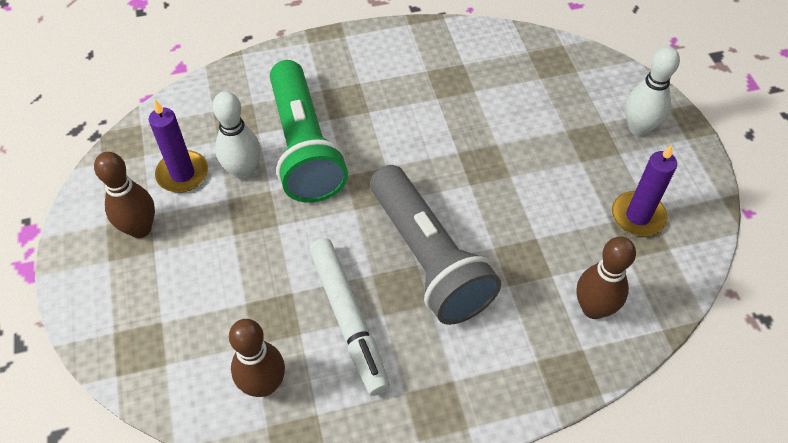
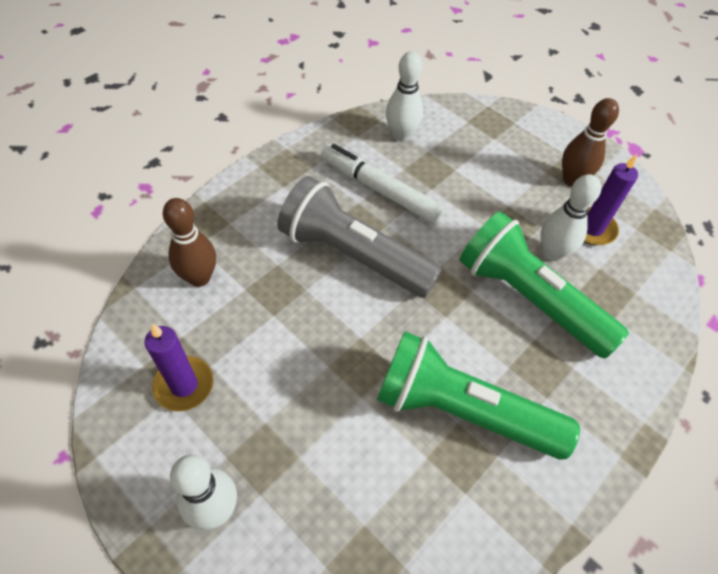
camera: 145 degrees right, 0 degrees up
brown bowling pin [229,319,285,397] -> white bowling pin [386,51,423,142]
none -> green flashlight [377,331,580,460]

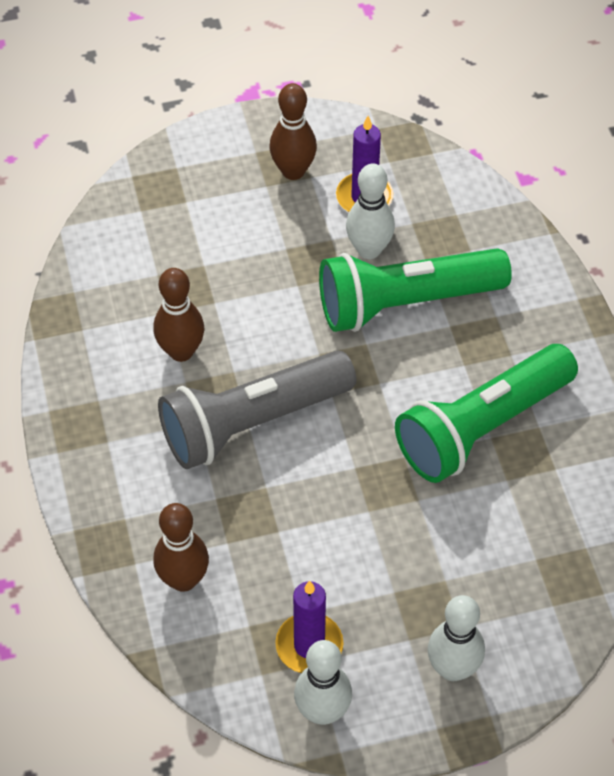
camera: 55 degrees left, 0 degrees up
white marker [321,144,444,224] -> brown bowling pin [153,268,204,362]
white bowling pin [386,51,423,142] -> white bowling pin moved to [294,640,352,725]

